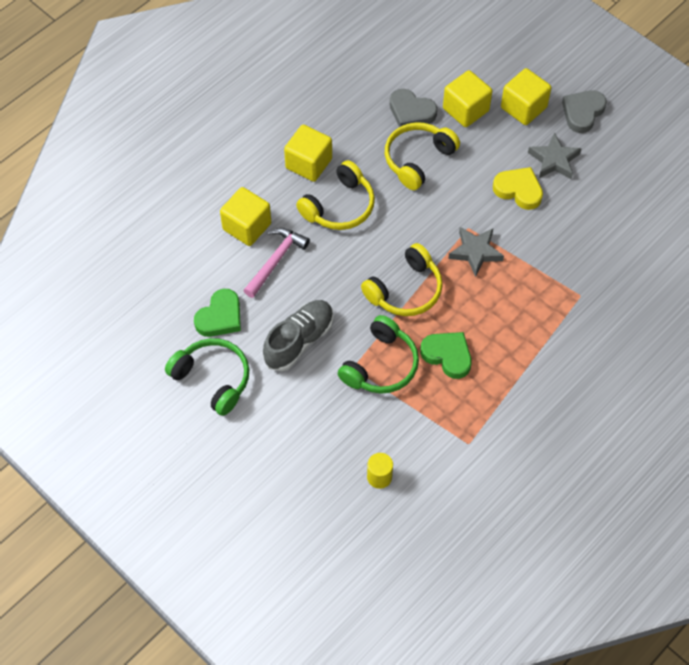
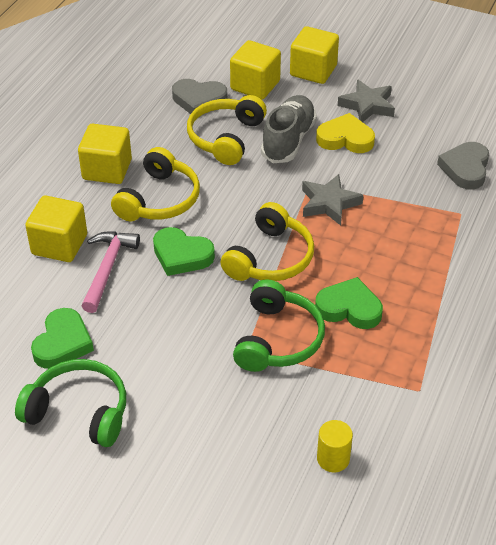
camera: 20 degrees left, 15 degrees down
grey shoe [263,300,333,371] -> grey shoe moved to [261,95,317,163]
grey heart [562,90,607,133] -> grey heart moved to [437,142,489,190]
none -> green heart [153,227,215,276]

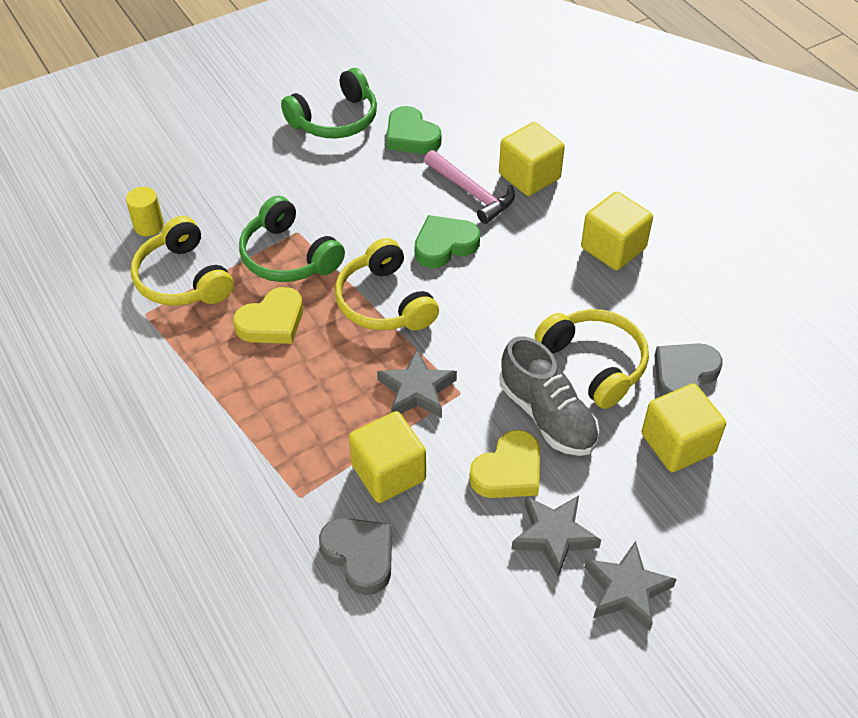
camera: 125 degrees right, 5 degrees up
yellow headphones [111,147,200,221] -> yellow headphones moved to [131,216,234,306]
yellow cube [290,26,339,84] -> yellow cube moved to [349,411,426,503]
green heart [315,277,383,329] -> yellow heart [233,287,303,344]
none -> grey star [585,541,677,631]

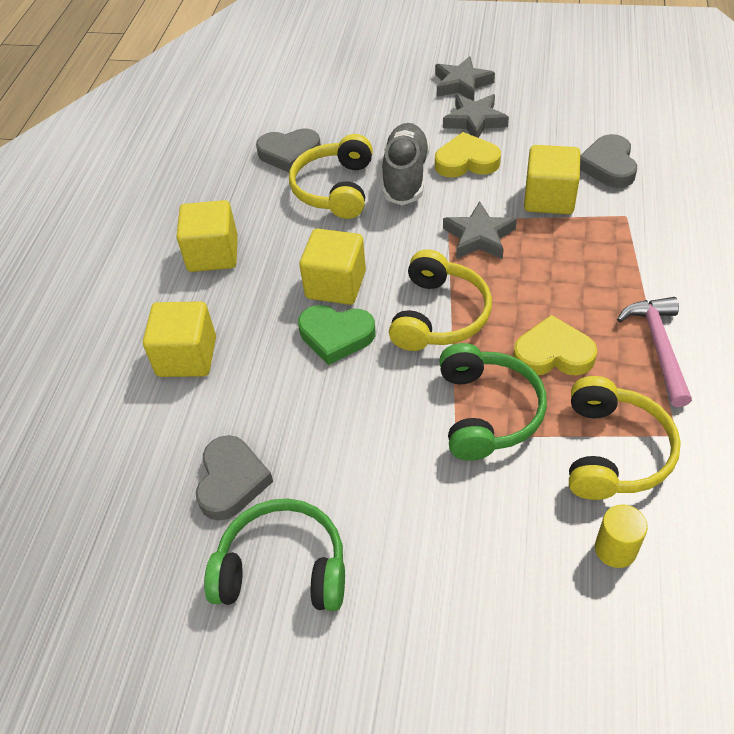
camera: 135 degrees left, 0 degrees up
green heart [387,106,441,154] -> grey heart [196,435,273,521]
pink hammer [424,150,515,224] -> pink hammer moved to [617,297,692,407]
yellow cube [642,383,726,472] -> yellow cube moved to [299,229,366,305]

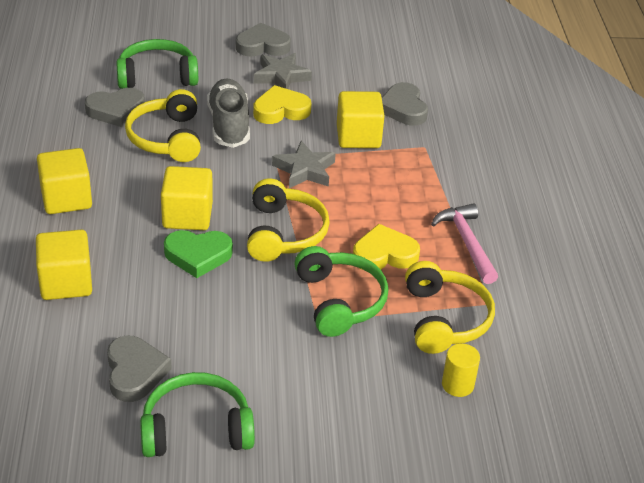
camera: 20 degrees left, 10 degrees down
grey star [435,56,495,101] -> grey heart [236,23,291,57]
none -> green headphones [116,39,198,89]

